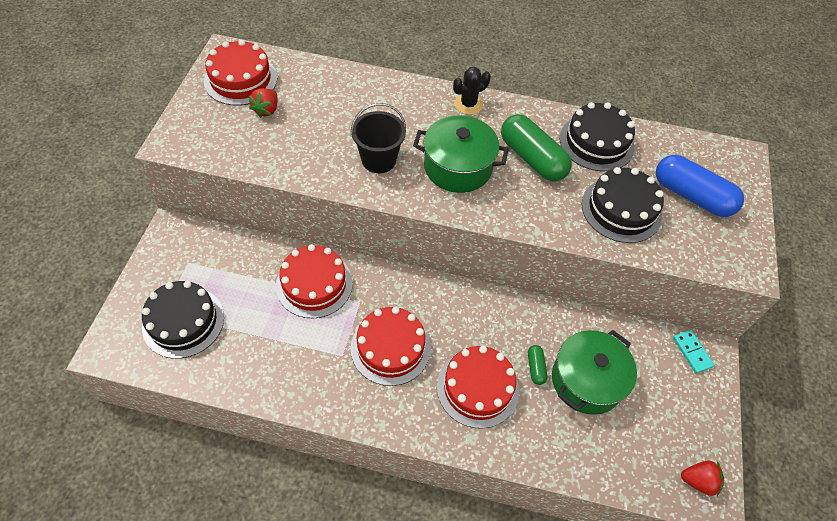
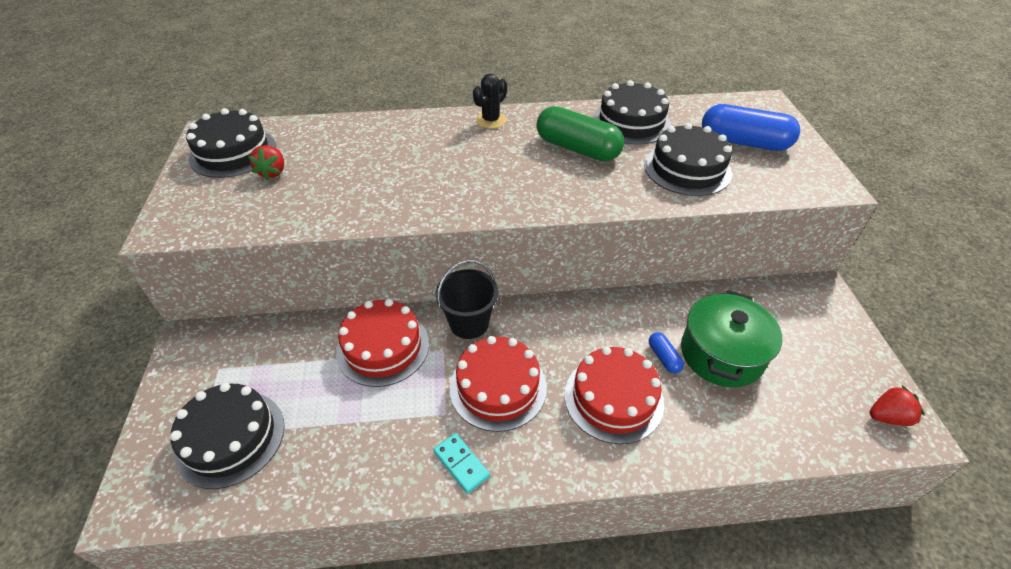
camera: 15 degrees left, 10 degrees down
red cake [204,40,277,106] -> black cake [186,108,276,178]
black bucket [351,103,406,173] -> black bucket moved to [436,260,498,339]
green pot [413,115,509,193] -> none
green capsule [528,345,547,385] -> blue capsule [649,332,684,373]
turquoise domino [673,330,714,373] -> turquoise domino moved to [433,433,490,493]

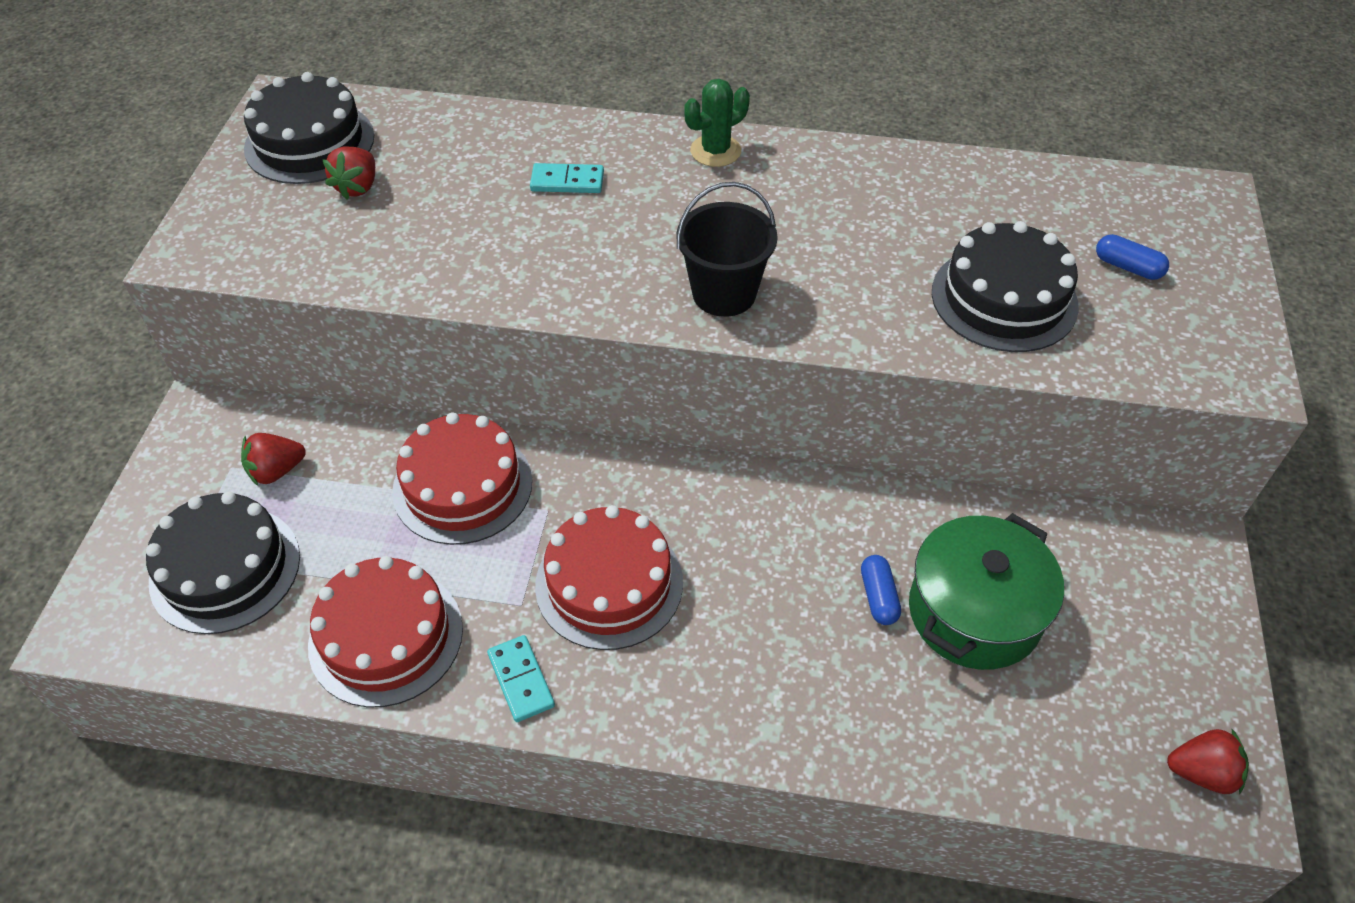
camera: 15 degrees right, 5 degrees up
black bucket [436,260,498,339] -> black bucket moved to [676,182,778,317]
black cactus [473,73,507,129] -> green cactus [684,79,750,167]
green capsule [536,106,624,161] -> none
red cake [564,346,664,444] -> red cake moved to [308,556,463,707]
black cake [593,80,671,144] -> none
blue capsule [702,104,800,151] -> blue capsule [1096,234,1169,280], size x0.46
none -> red strawberry [241,433,306,486]
none -> turquoise domino [530,163,604,193]

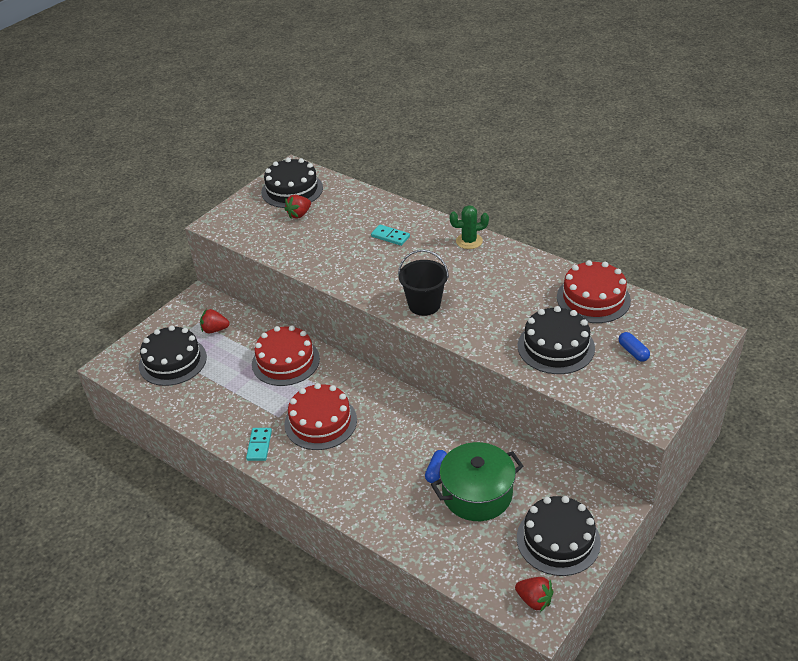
camera: 30 degrees right, 10 degrees down
red cake [308,556,463,707] -> red cake moved to [557,260,631,323]
none -> black cake [517,496,601,576]

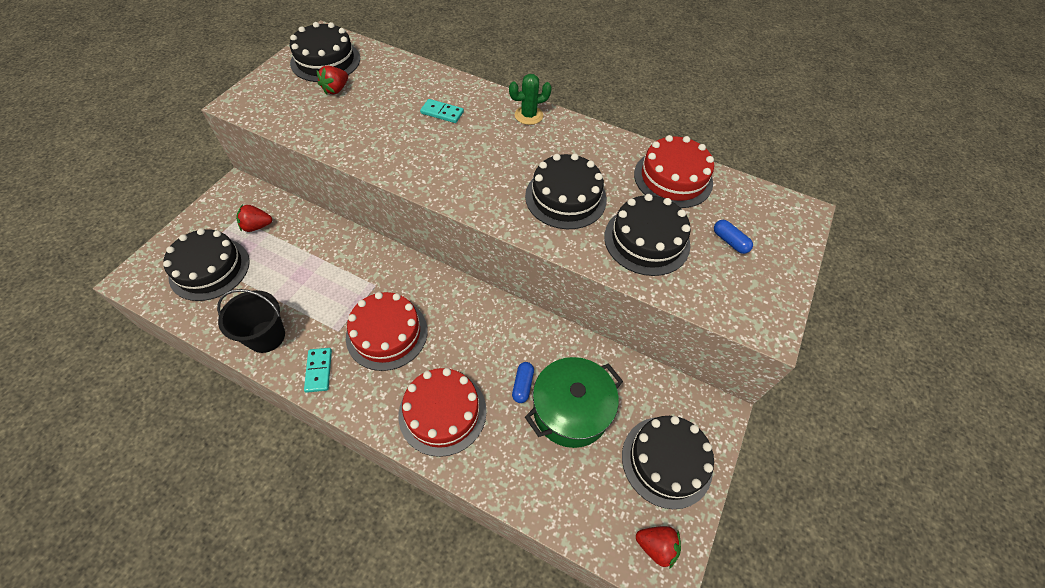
camera: 15 degrees left, 15 degrees up
red cake [252,326,320,386] -> red cake moved to [398,368,487,457]
black bucket [398,250,449,316] -> black bucket moved to [217,289,285,353]
none -> black cake [525,153,607,229]

